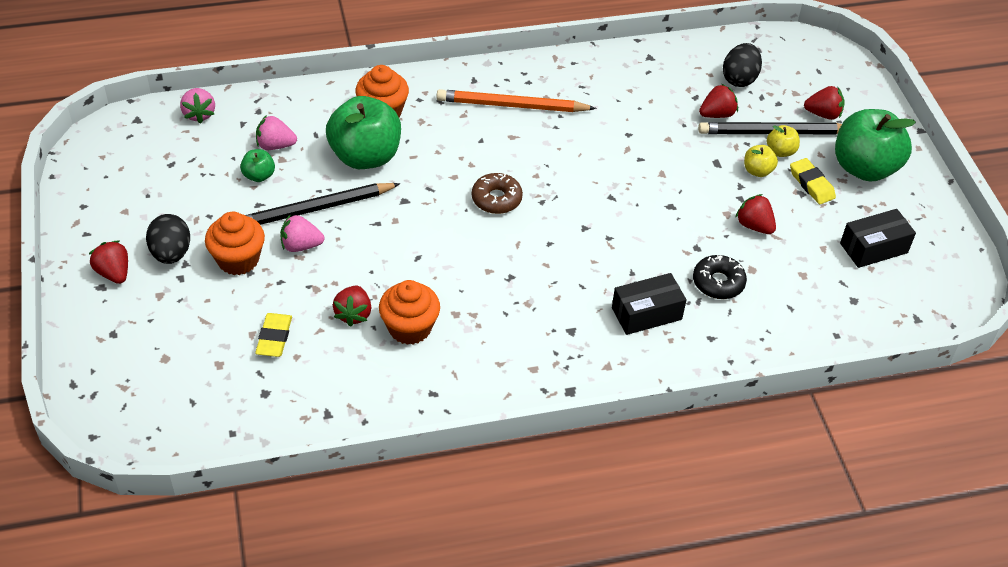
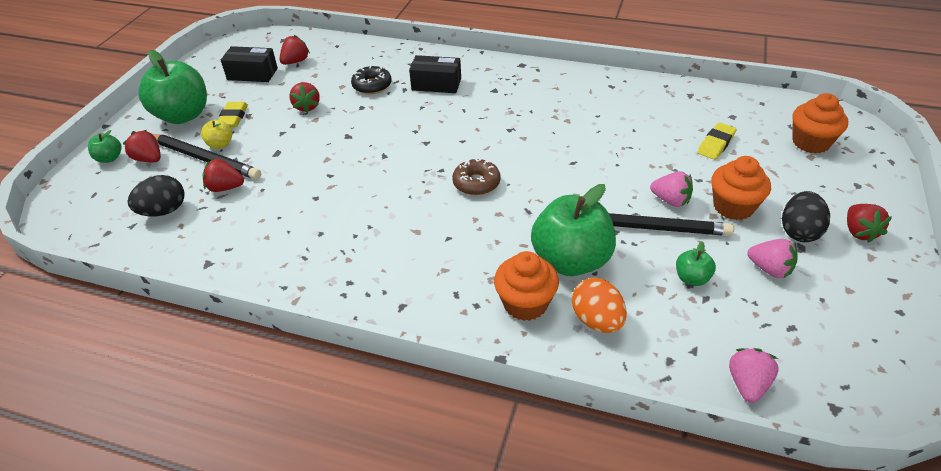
camera: 145 degrees left, 5 degrees down
pink strawberry [256,115,297,150] -> pink strawberry moved to [747,239,797,279]
red strawberry [333,286,371,327] -> red strawberry moved to [279,35,310,65]
orange cupcake [379,280,440,345] -> orange cupcake moved to [792,93,848,154]
orange pencil [437,89,596,112] -> none
yellow apple [744,145,778,177] -> none
none -> green apple [88,130,121,163]
none -> orange egg [572,278,627,333]

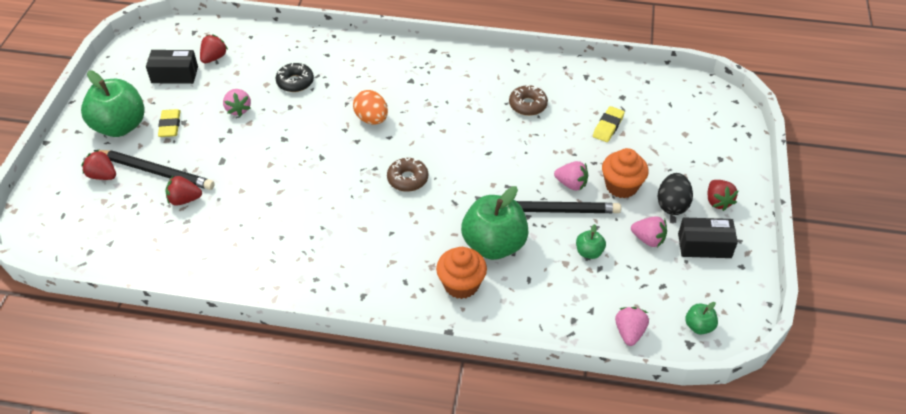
camera: 10 degrees left, 5 degrees up
green apple [88,130,121,163] -> green apple moved to [685,302,718,335]
black egg [127,175,185,217] -> none
yellow apple [201,120,233,149] -> none
red strawberry [289,82,320,113] -> pink strawberry [223,89,251,117]
black box [409,55,461,93] -> black box moved to [678,217,738,258]
orange egg [572,278,627,333] -> orange egg moved to [353,90,388,124]
orange cupcake [792,93,848,154] -> none
none -> brown donut [509,85,548,116]

